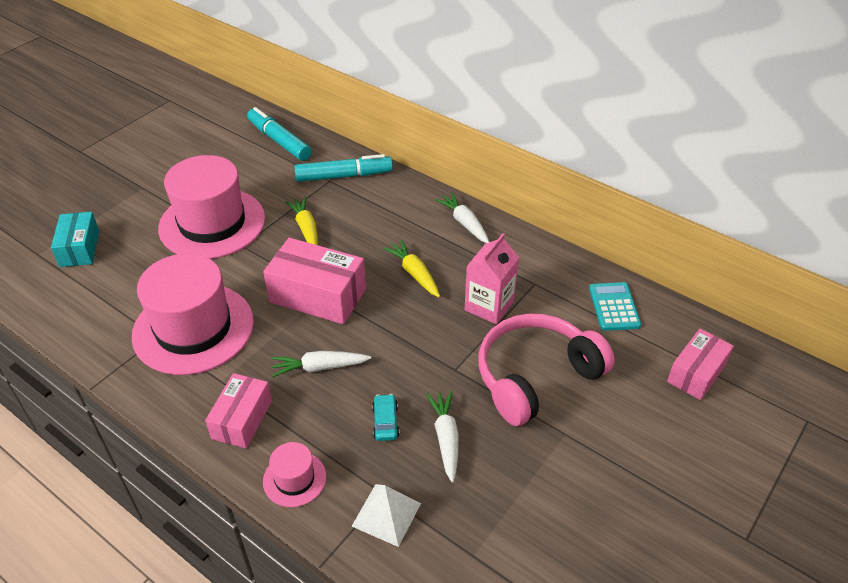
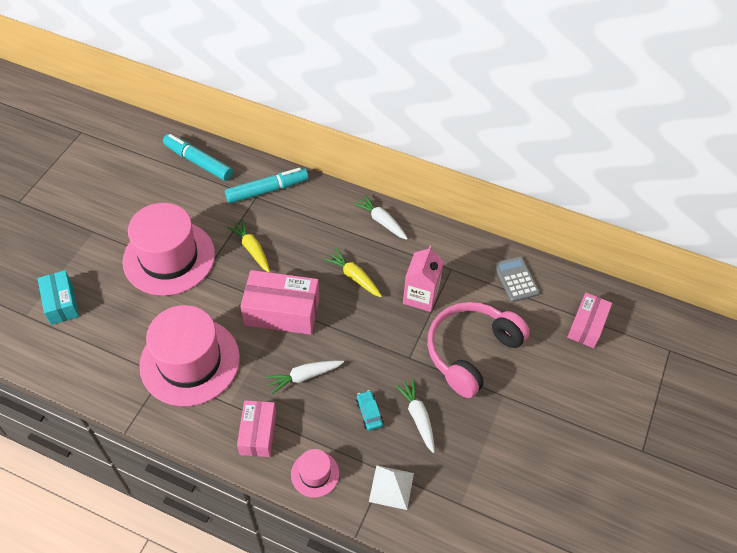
camera: 15 degrees left, 10 degrees up
turquoise calculator [589,282,641,331] -> grey calculator [494,256,540,302]

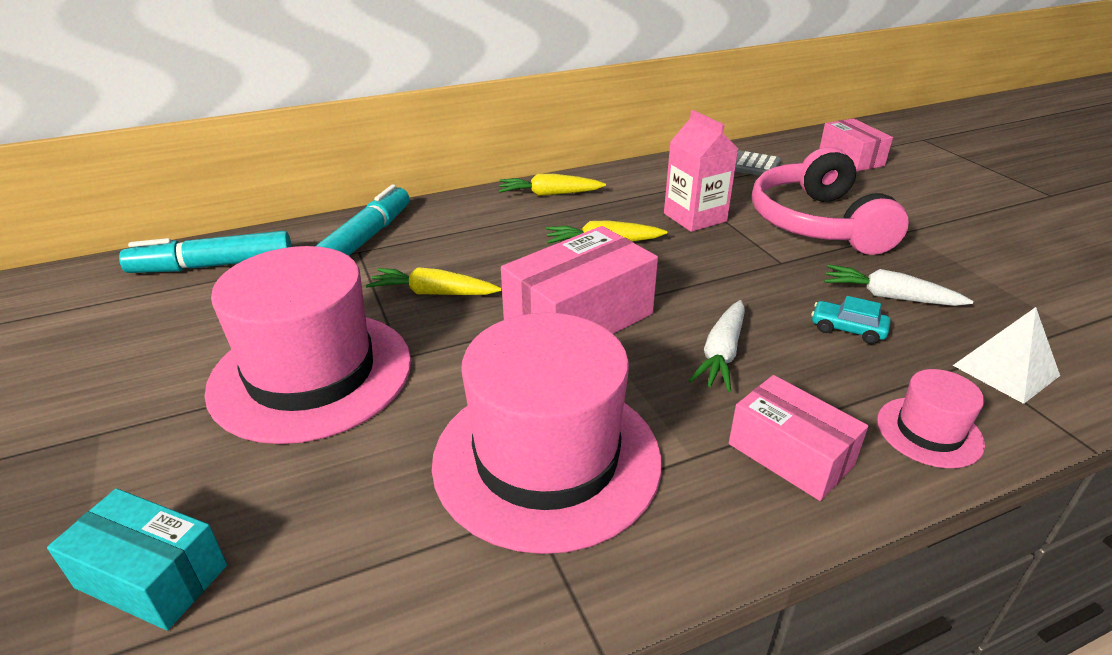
camera: 45 degrees left, 20 degrees down
white carrot [353,194,408,240] -> yellow carrot [499,174,606,196]

